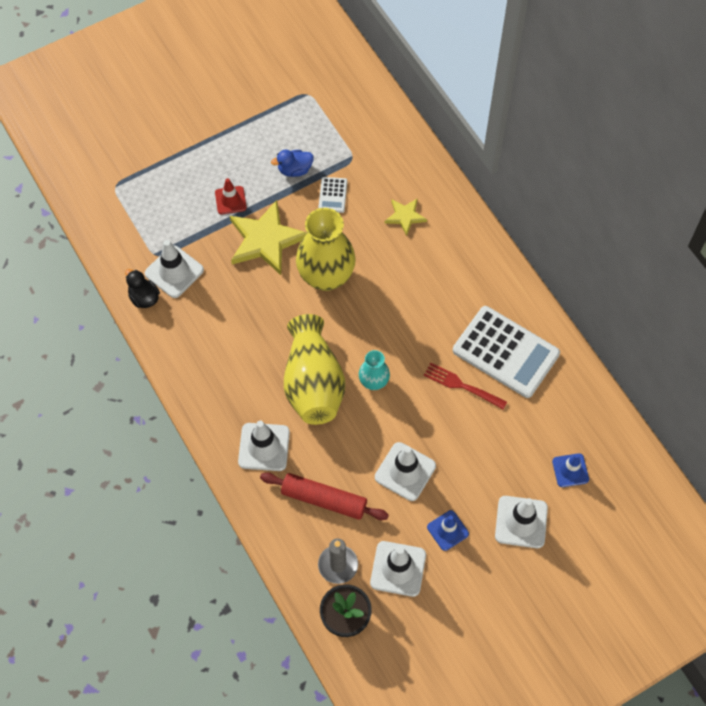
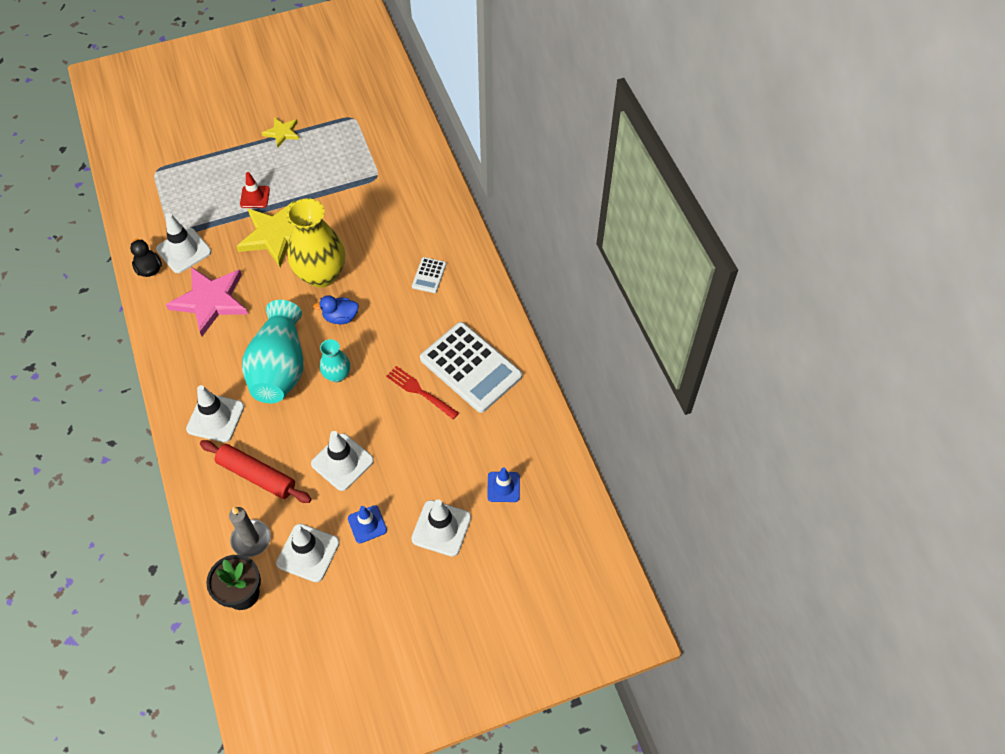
camera: 10 degrees right, 5 degrees down
blue duck [271,150,314,177] -> blue duck moved to [313,295,359,324]
yellow vase [284,314,345,425] -> turquoise vase [242,300,303,403]
white calculator [318,177,347,213] -> white calculator moved to [412,257,446,293]
yellow star [385,198,427,236] -> yellow star moved to [262,117,300,147]
none -> pink star [166,267,248,336]

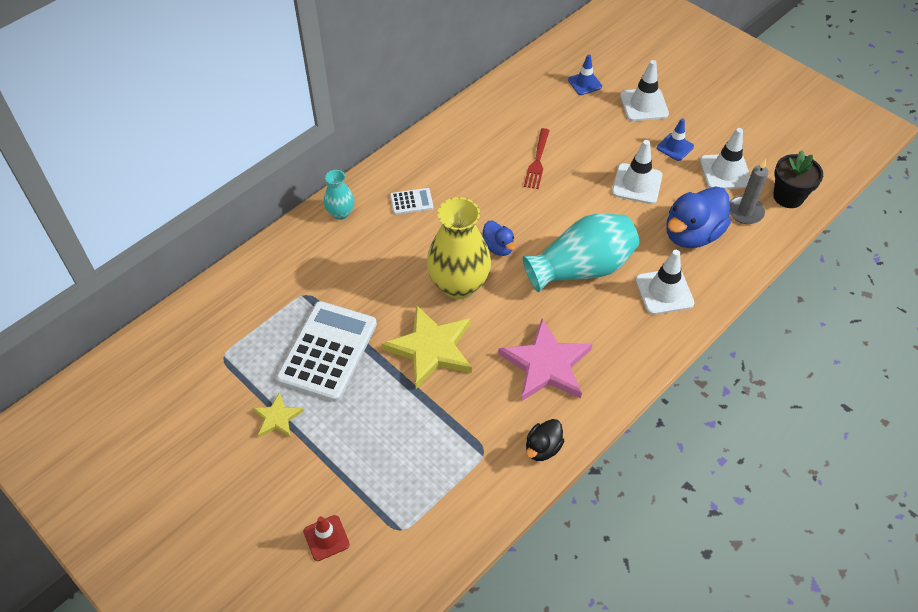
camera: 115 degrees left, 5 degrees down
white traffic cone [156,213,211,273] -> none
red rolling pin [200,440,311,503] -> blue duck [666,187,731,248]
red traffic cone [240,172,270,208] -> red traffic cone moved to [303,515,350,561]
turquoise vase [320,339,350,382] -> turquoise vase moved to [324,170,354,220]
white calculator [420,322,522,413] -> white calculator moved to [276,301,377,402]

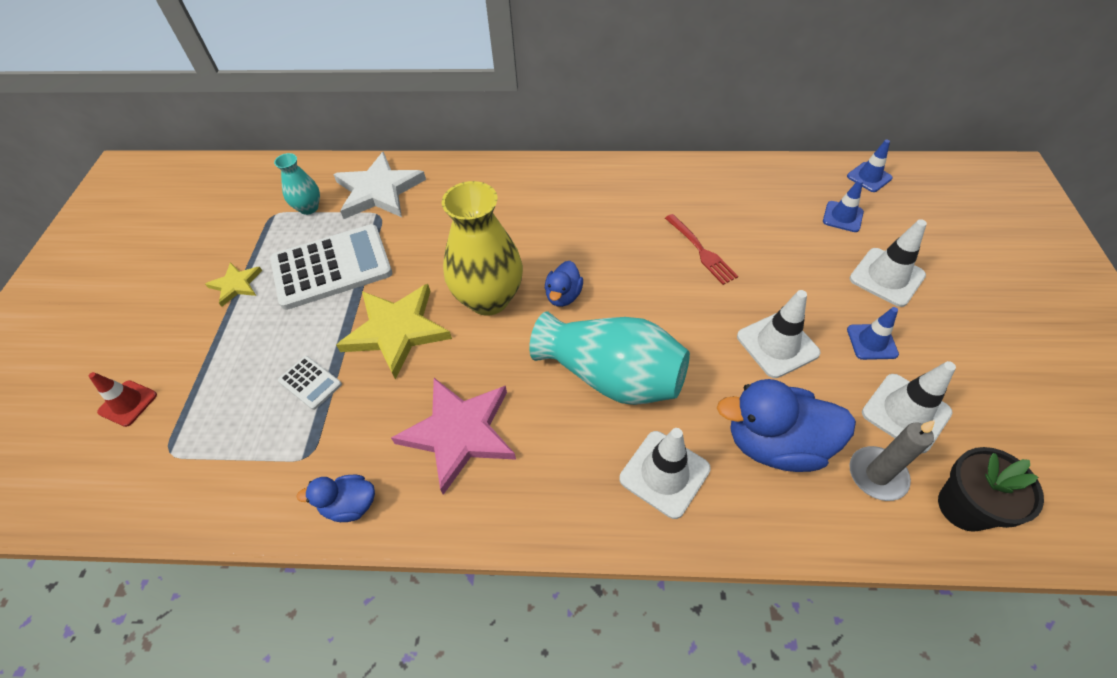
camera: 50 degrees right, 0 degrees up
turquoise vase [324,170,354,220] -> turquoise vase moved to [274,153,320,215]
white calculator [390,188,433,215] -> white calculator moved to [278,356,342,410]
red fork [524,128,550,189] -> red fork turned 90 degrees counterclockwise [665,214,738,285]
black duck [526,419,564,461] -> blue duck [296,475,375,522]
none -> white star [333,152,426,219]
none -> blue traffic cone [847,140,893,192]

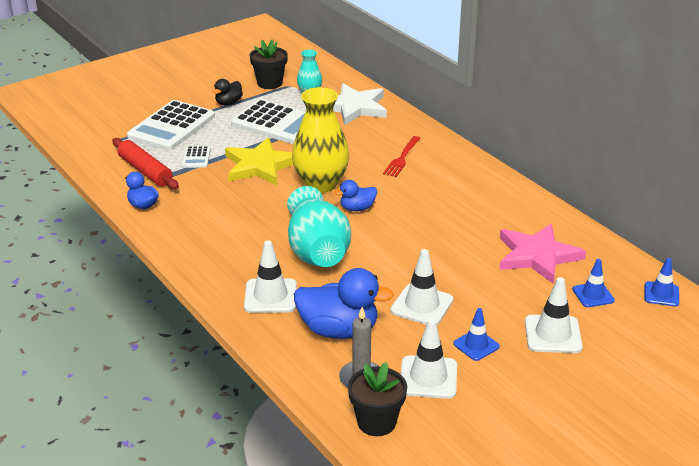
camera: 50 degrees right, 20 degrees down
red traffic cone [89,372,157,427] -> none
yellow star [205,262,262,307] -> black duck [213,79,243,106]
pink star [391,378,516,495] -> pink star moved to [499,224,586,284]
red fork [665,214,738,285] -> red fork moved to [383,136,421,177]
blue duck [717,379,856,472] -> blue duck turned 135 degrees clockwise [294,268,394,339]
none -> red rolling pin [112,138,179,189]
none -> white calculator [127,100,215,151]
none -> black flower pot [250,39,288,89]

